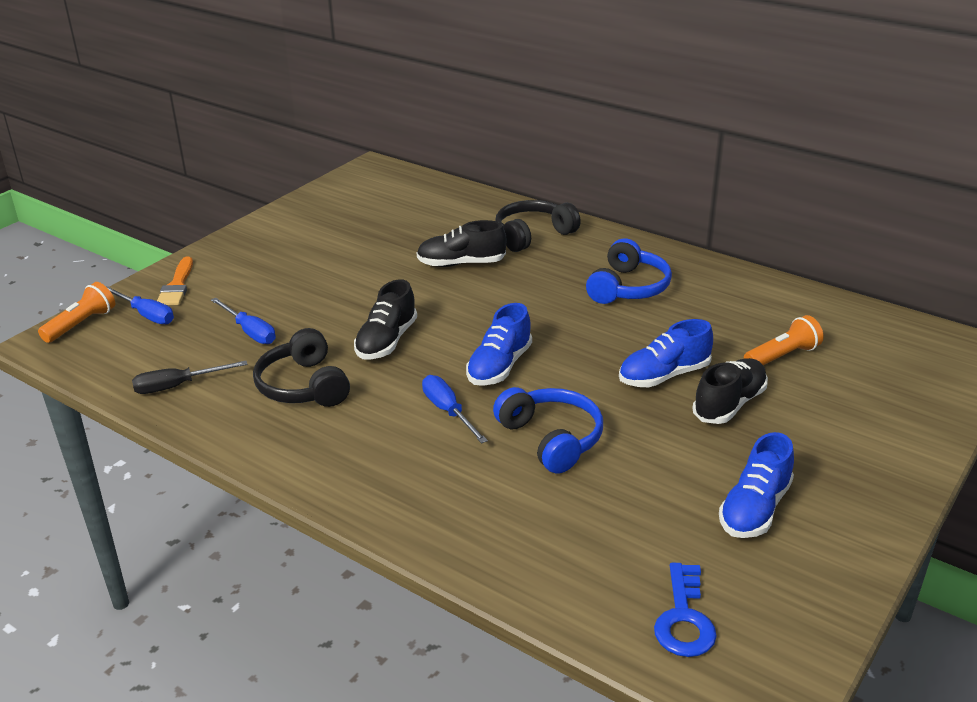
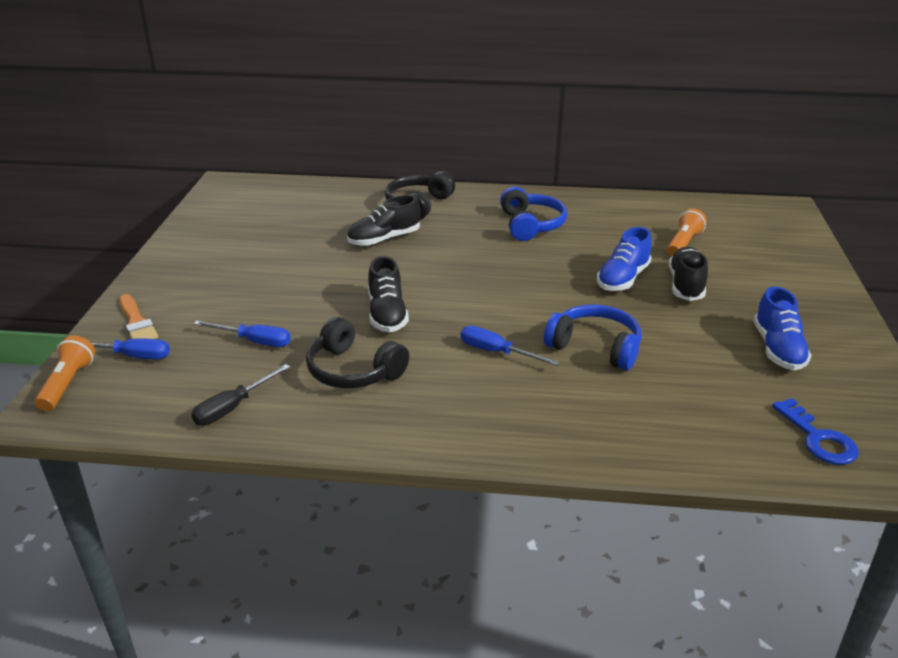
camera: 30 degrees left, 0 degrees up
blue shoe [466,303,532,386] -> none

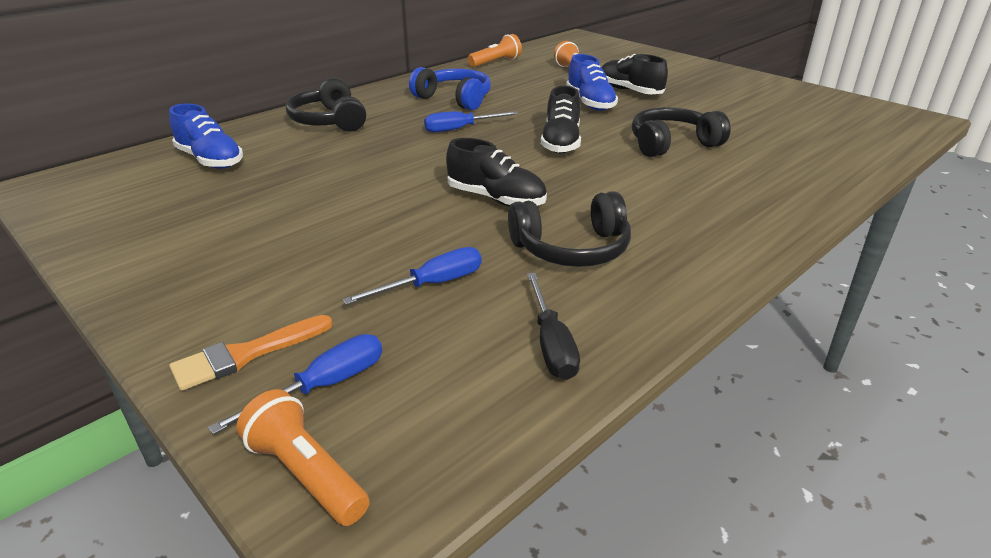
camera: 50 degrees left, 0 degrees up
orange brush [119,294,158,339] -> orange brush turned 135 degrees clockwise [169,315,333,391]
black shoe [347,195,420,246] -> black shoe moved to [541,86,581,154]
blue screwdriver [461,326,560,366] -> blue screwdriver moved to [424,111,518,132]
blue headphones [544,304,642,371] -> black headphones [632,107,731,157]
blue shoe [754,286,812,371] -> blue shoe moved to [169,103,243,169]
blue key [772,398,859,465] -> none
none -> orange flashlight [467,34,522,67]

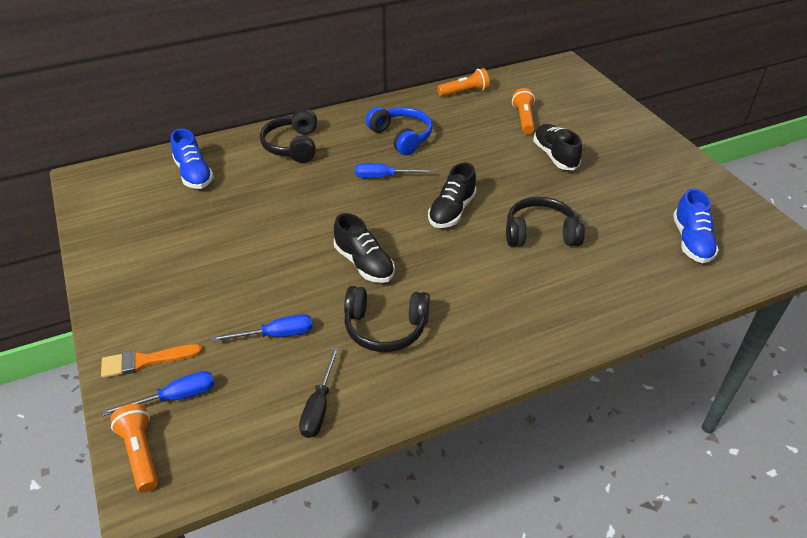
camera: 20 degrees right, 10 degrees up
blue shoe [566,54,618,111] -> blue shoe moved to [673,188,719,263]

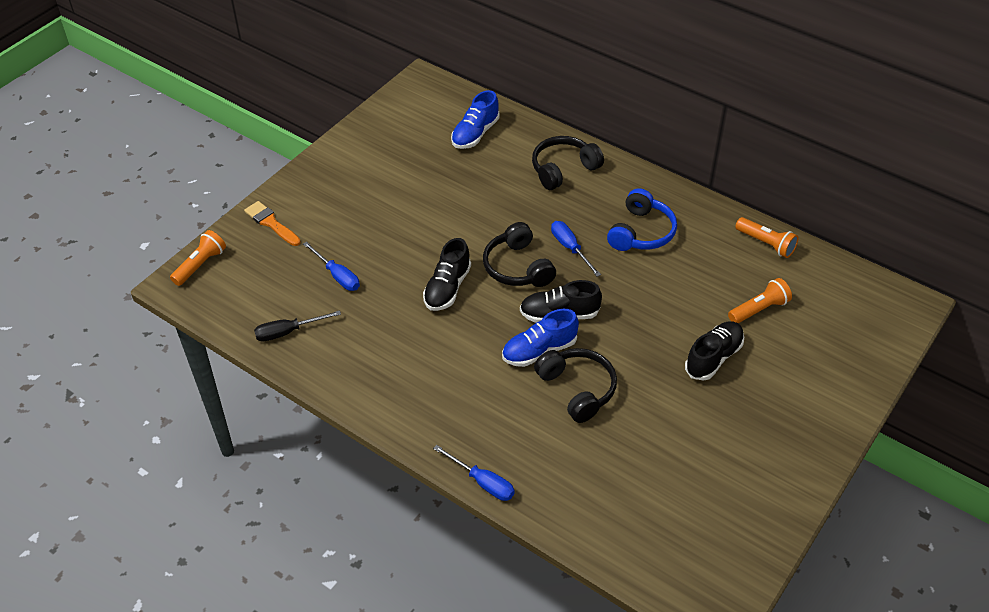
camera: 60 degrees right, 5 degrees up
blue screwdriver [102,371,215,416] -> blue screwdriver moved to [433,445,515,501]
black headphones [344,286,430,352] -> black headphones moved to [483,222,556,287]
blue shoe [673,188,719,263] -> blue shoe moved to [502,309,579,367]

